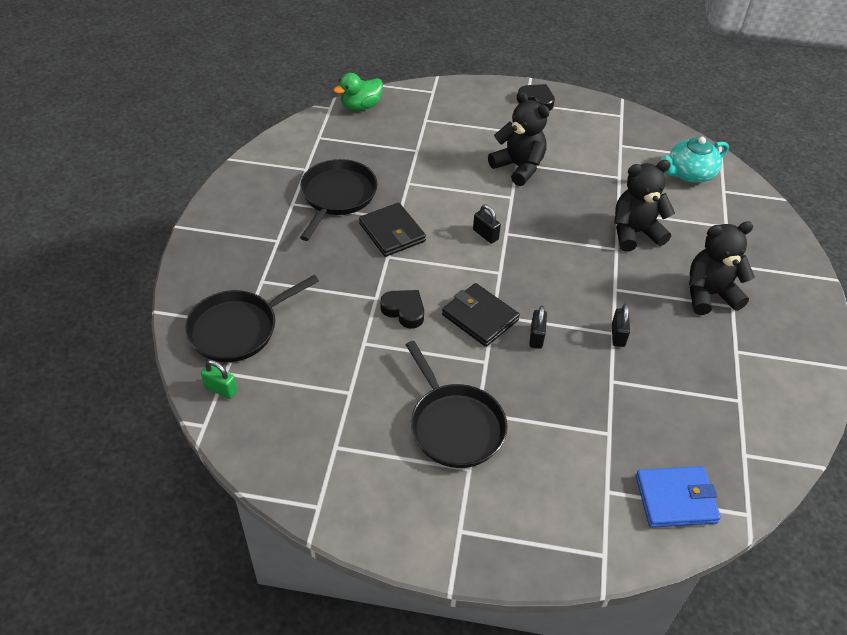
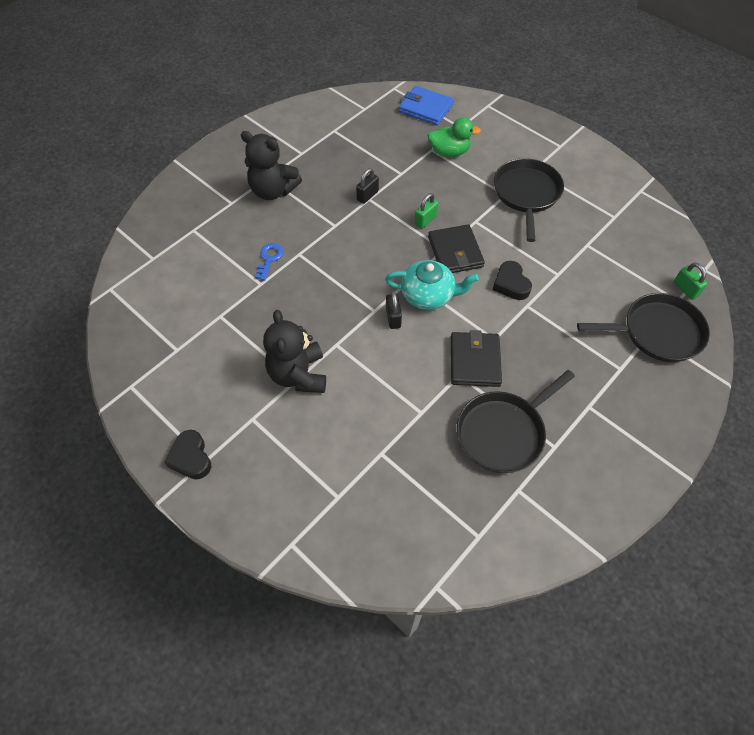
camera: 145 degrees left, 10 degrees up
green duck [334,73,383,111] -> green duck moved to [427,117,481,157]
black padlock [529,306,547,349] -> green padlock [415,193,439,229]
black teddy bear [614,160,675,252] -> blue key [255,243,283,281]
turquoise teapot [661,137,729,183] -> turquoise teapot moved to [385,260,479,310]

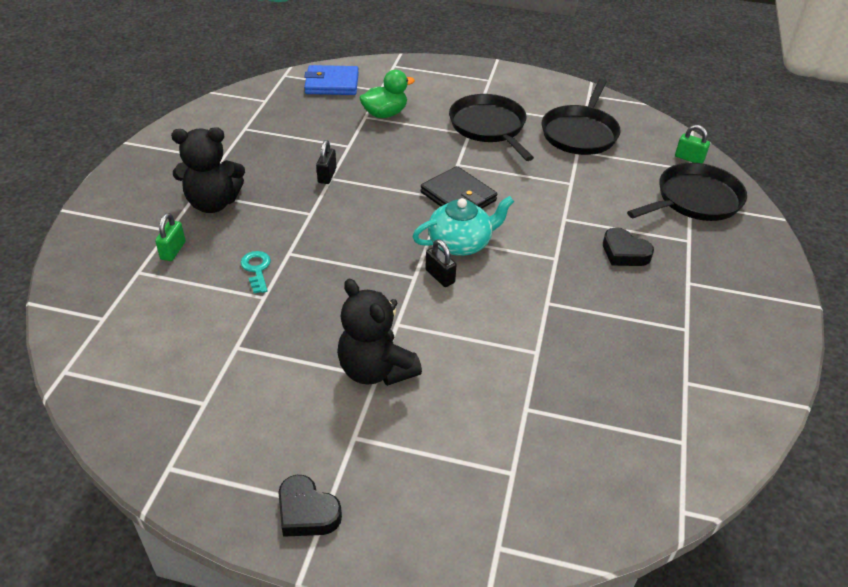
camera: 30 degrees left, 15 degrees down
blue key [255,243,283,281] -> turquoise key [241,251,271,293]
green padlock [415,193,439,229] -> green padlock moved to [155,213,186,261]
black wallet [451,330,502,387] -> none
black pan [457,370,575,473] -> black pan moved to [542,79,621,155]
black heart [493,261,532,300] -> black heart moved to [603,227,654,266]

